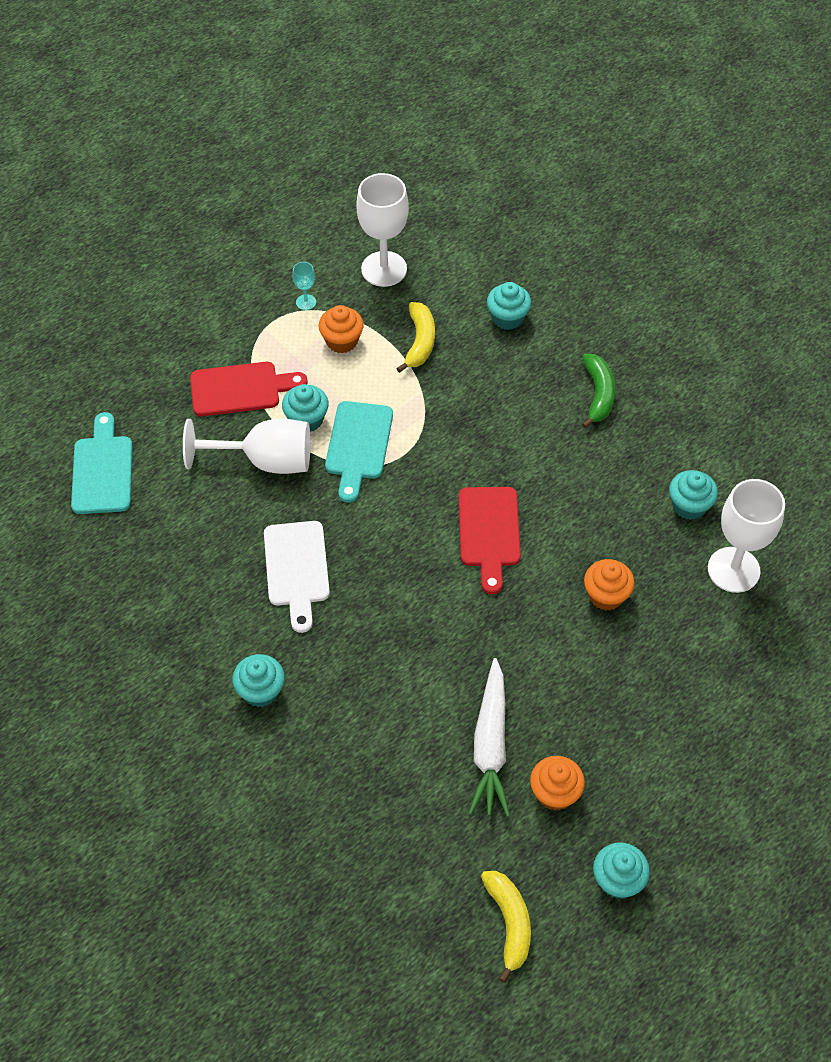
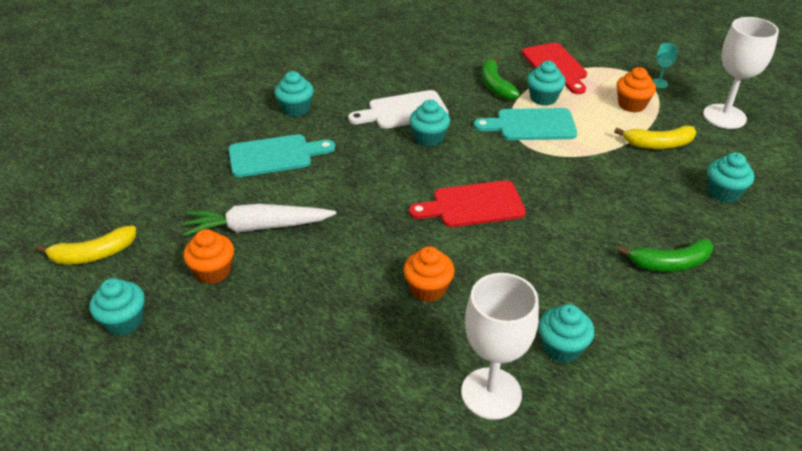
camera: 80 degrees right, 15 degrees down
turquoise cutting board [71,412,133,514] -> turquoise cutting board moved to [229,134,335,177]
white goblet [183,419,311,474] -> green banana [482,56,520,100]
none -> turquoise cupcake [409,100,450,147]

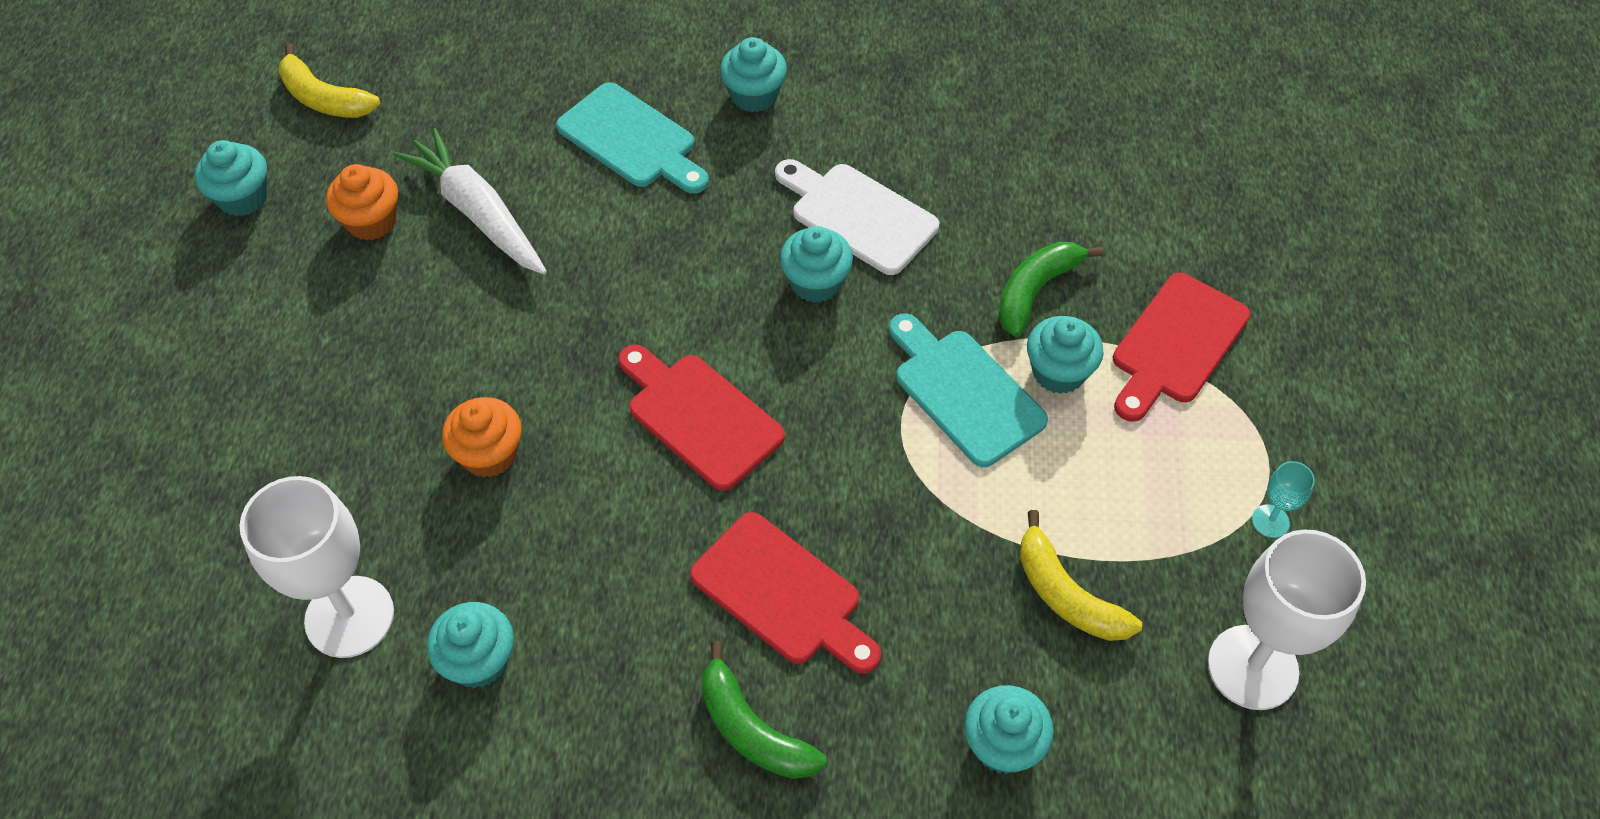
camera: 55 degrees right, 15 degrees up
orange cupcake [616,67,656,113] -> none
none -> red cutting board [690,512,881,674]

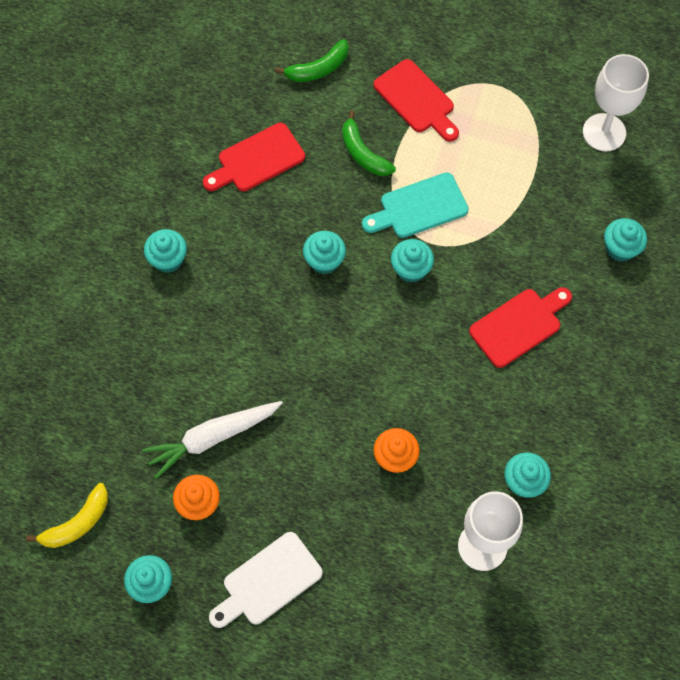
camera: 75 degrees left, 10 degrees up
turquoise cutting board [556,82,709,194] -> none
red cutting board [618,345,785,491] -> red cutting board moved to [203,123,305,191]
green banana [702,641,827,779] -> green banana moved to [275,39,349,82]
white cutting board [775,159,939,275] -> white cutting board moved to [209,532,323,628]
yellow banana [1020,510,1142,641] -> none
turquoise cupcake [1027,316,1103,394] -> turquoise cupcake moved to [391,239,434,283]
turquoise goblet [1252,461,1315,538] -> none

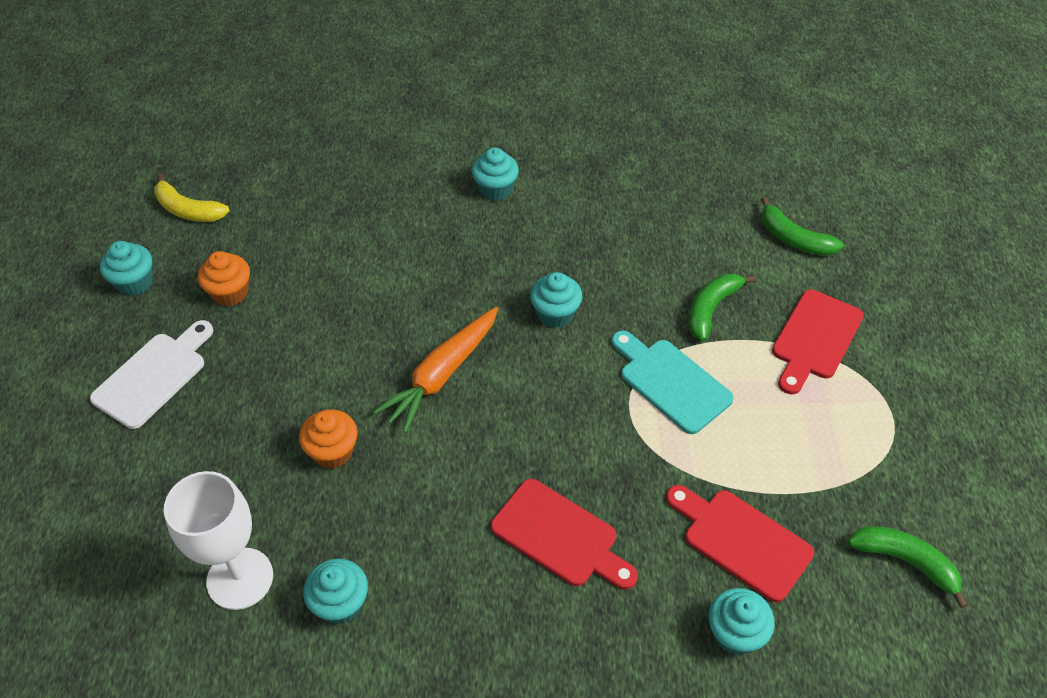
camera: 70 degrees right, 15 degrees down
white carrot [142,401,283,479] -> none
red cutting board [203,123,305,191] -> red cutting board moved to [666,485,814,602]
white cutting board [209,532,323,628] -> white cutting board turned 90 degrees clockwise [90,320,213,429]
turquoise cupcake [391,239,434,283] -> none
white goblet [583,54,649,151] -> green banana [848,526,968,608]
none -> orange carrot [374,307,498,433]

